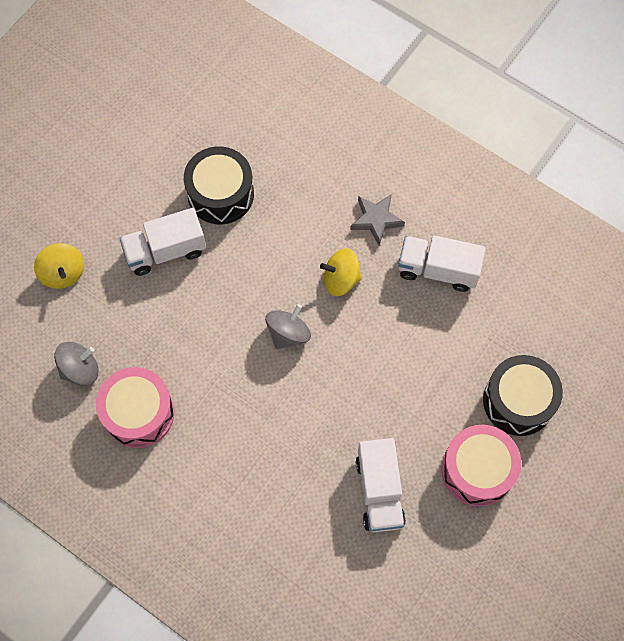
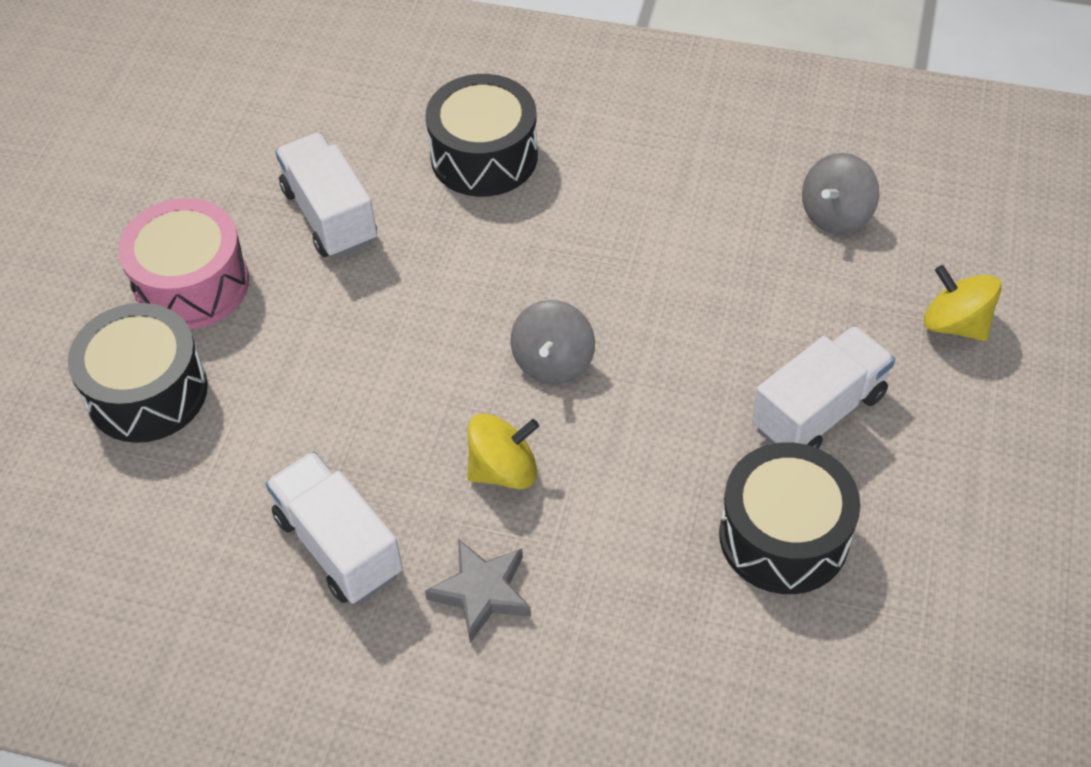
camera: 160 degrees right, 15 degrees down
pink drum [96,367,174,448] -> none
white truck [398,235,486,292] -> white truck turned 120 degrees counterclockwise [265,451,403,604]
none -> black drum [425,74,538,197]

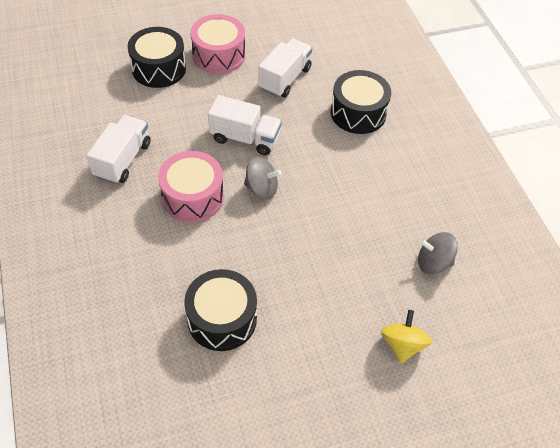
camera: 55 degrees right, 0 degrees up
grey star [425,539,531,643] -> none
yellow spinning top [468,414,539,489] -> pink drum [158,151,224,223]
grey spinning top [511,300,595,384] -> grey spinning top turned 150 degrees counterclockwise [244,157,281,200]
white truck [752,326,895,449] -> white truck moved to [208,95,282,156]

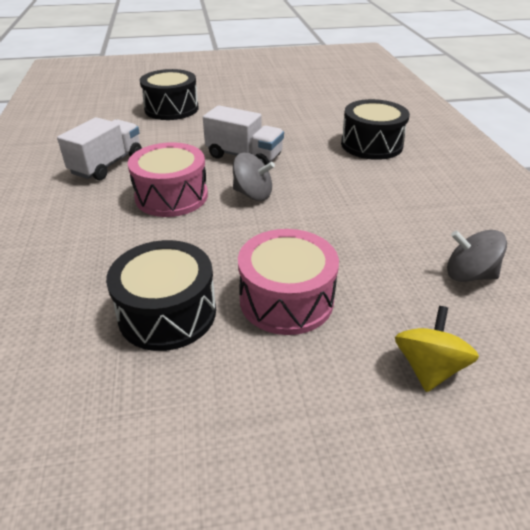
camera: 10 degrees right, 15 degrees down
pink drum [190,14,245,74] -> pink drum moved to [238,229,339,335]
white truck [258,39,312,98] -> none

